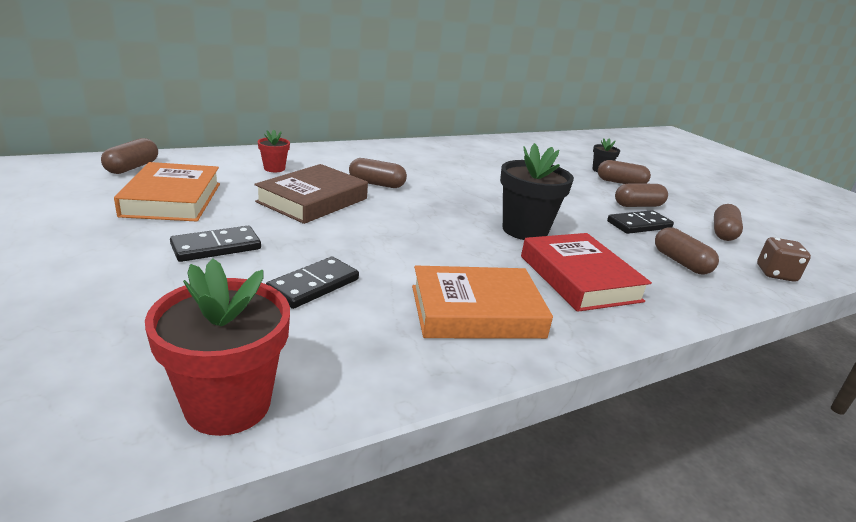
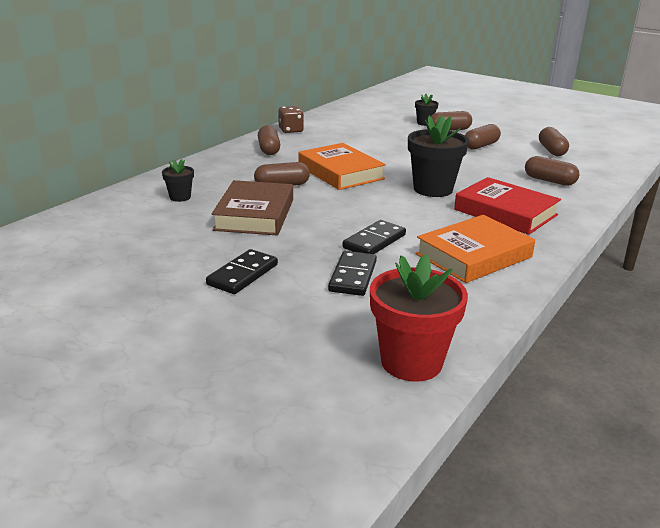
camera: 25 degrees left, 0 degrees up
brown capsule [101,138,158,174] -> brown capsule moved to [258,125,280,155]
orange book [114,162,220,221] -> orange book moved to [298,143,386,190]
red flower pot [258,130,290,172] -> black flower pot [162,159,194,202]
black domino [607,210,674,234] -> black domino moved to [343,220,406,254]
brown dice [757,237,811,282] -> brown dice moved to [278,106,304,133]

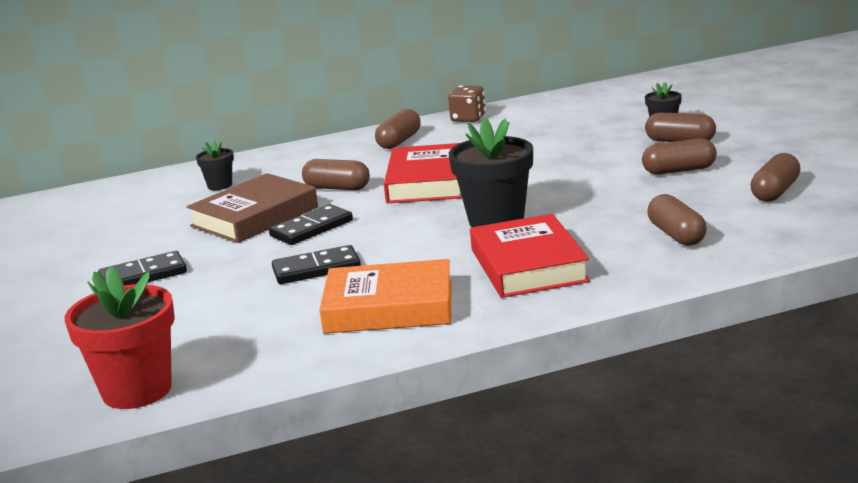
camera: 40 degrees right, 5 degrees down
orange book [298,143,386,190] -> red book [384,143,462,203]
black domino [328,251,377,296] -> black domino moved to [269,204,353,245]

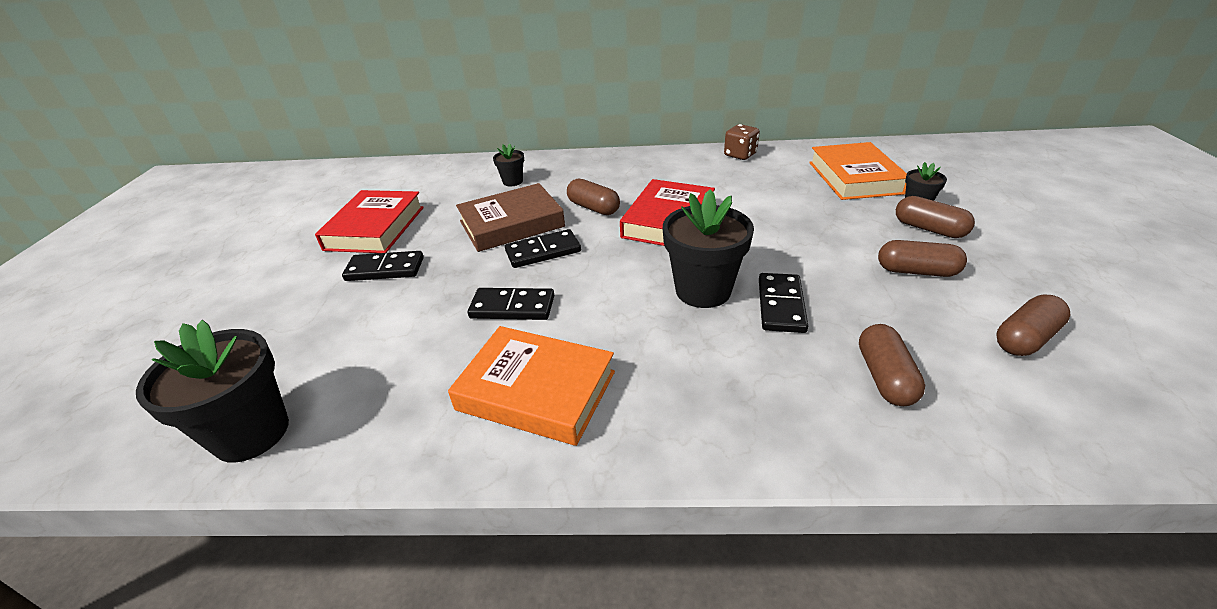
camera: 20 degrees right, 15 degrees up
red flower pot [65,266,175,409] -> black flower pot [136,320,289,463]
brown capsule [375,109,421,149] -> none
red book [470,214,590,298] -> red book moved to [315,190,424,253]
none -> black domino [759,273,808,333]
none -> orange book [809,142,907,200]

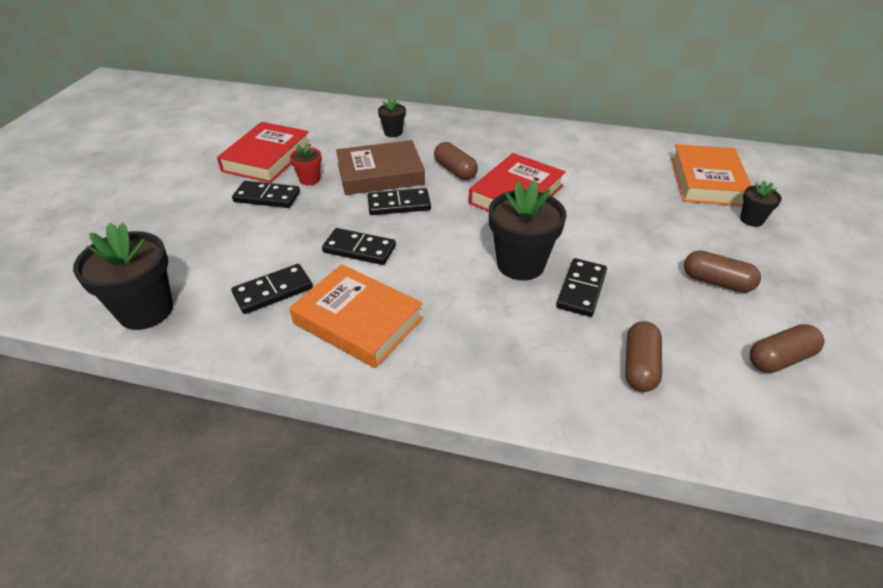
camera: 10 degrees right, 5 degrees up
brown dice [724,124,760,160] -> none
brown capsule [896,196,975,238] -> none
none -> black domino [231,264,313,314]
none -> red flower pot [290,143,322,185]

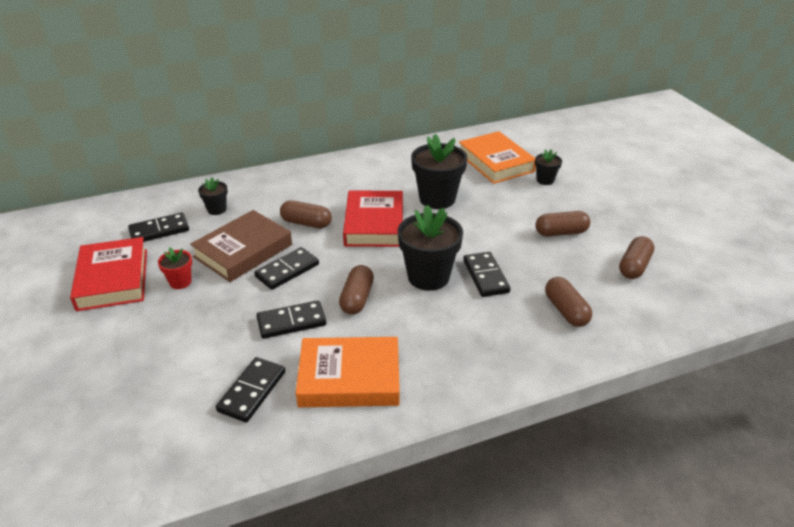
camera: 35 degrees left, 5 degrees down
black flower pot [73,223,173,330] -> black flower pot moved to [411,134,467,209]
black domino [232,181,300,208] -> black domino moved to [128,212,189,242]
none -> brown capsule [339,265,374,314]

